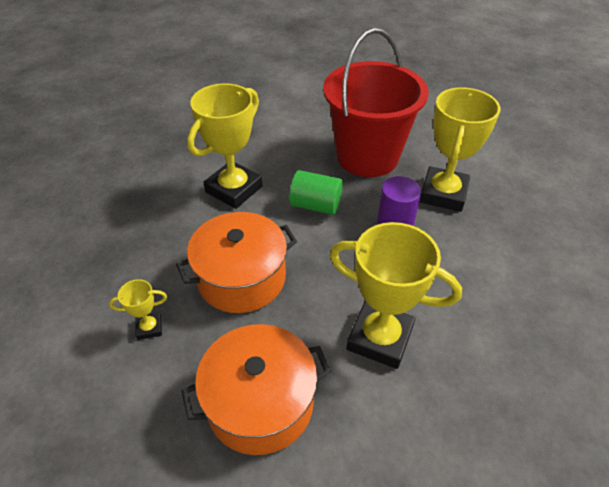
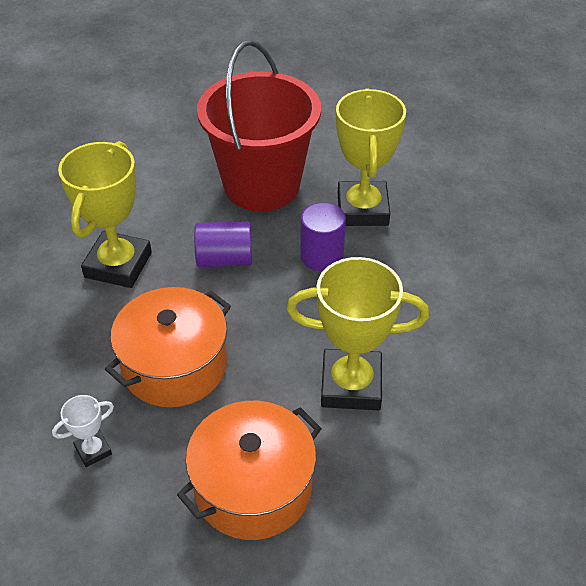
camera: 20 degrees left, 0 degrees up
yellow trophy [109,279,167,340] -> white trophy [52,395,114,467]
green cylinder [289,170,343,215] -> purple cylinder [194,221,252,267]

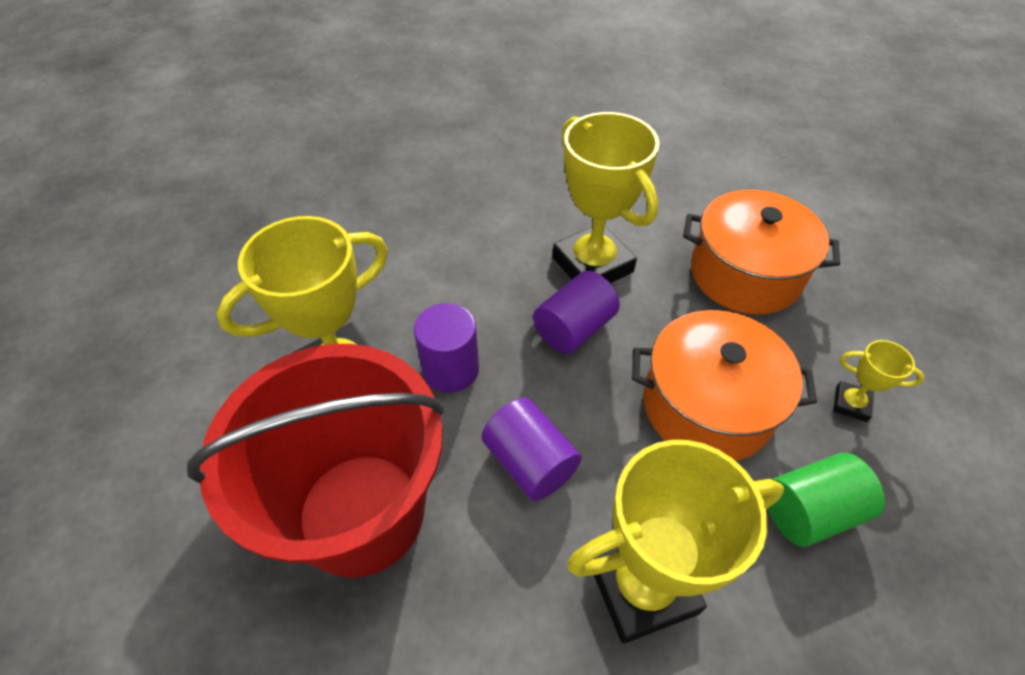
camera: 125 degrees left, 5 degrees up
white trophy [52,395,114,467] -> yellow trophy [833,340,924,422]
none -> purple cylinder [533,271,620,354]
none -> green cylinder [768,453,885,547]

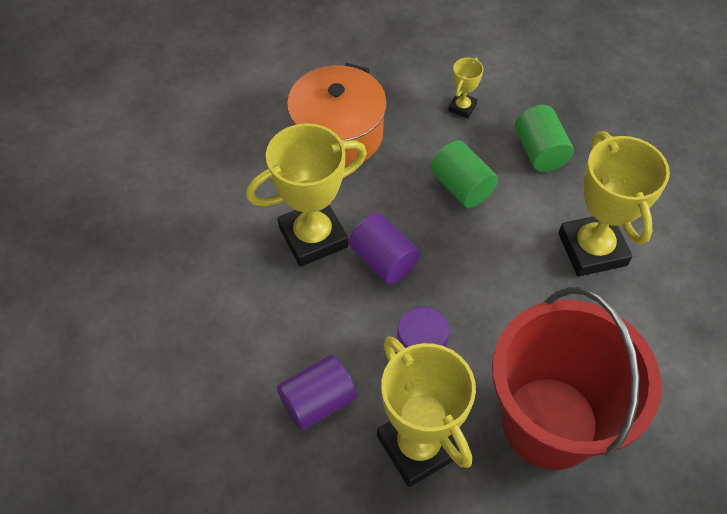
camera: 85 degrees left, 5 degrees up
purple cylinder [482,398,582,501] -> purple cylinder moved to [277,354,357,431]
orange pot [632,310,817,461] -> green cylinder [430,140,498,208]

